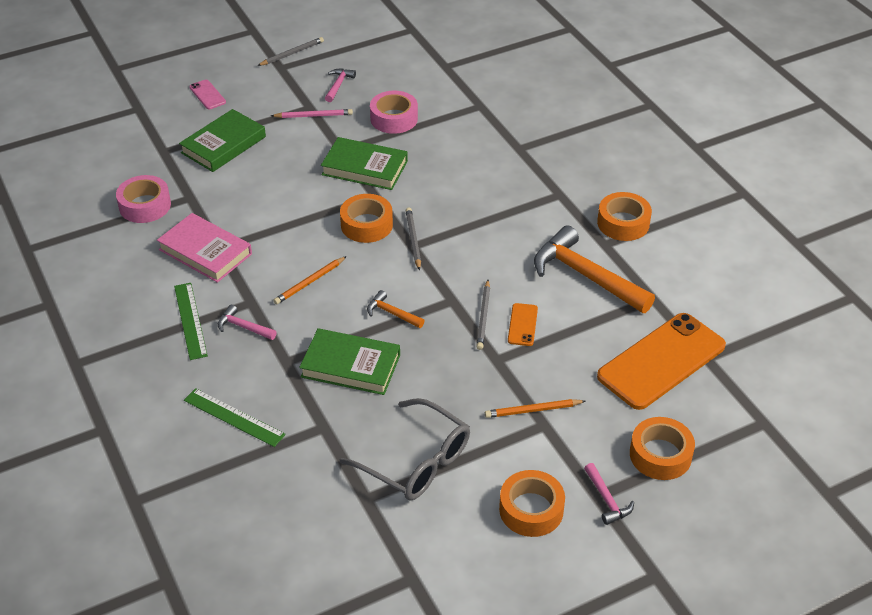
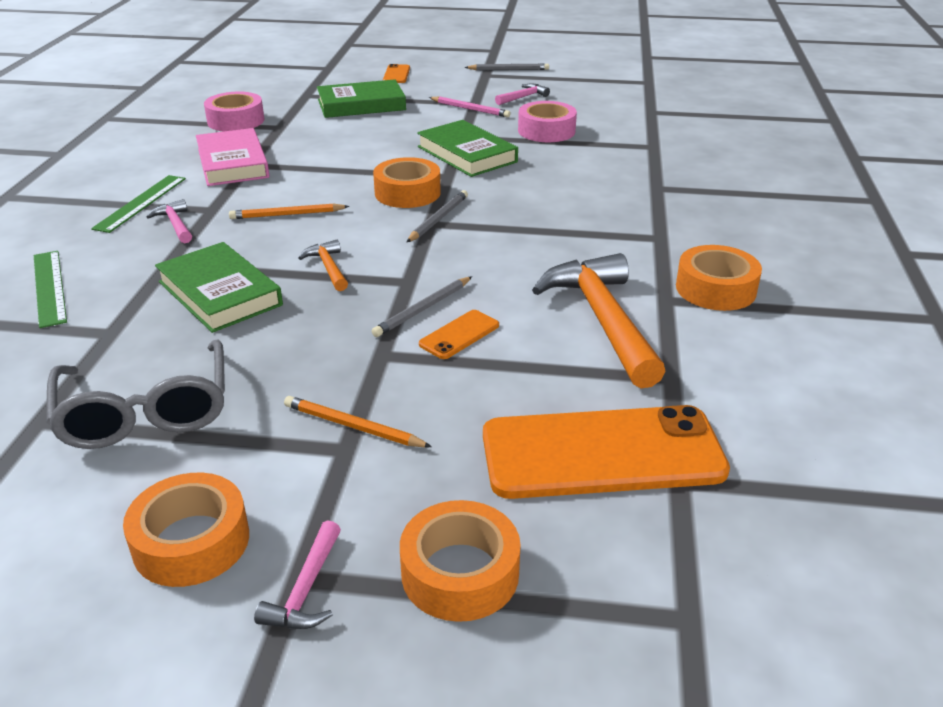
camera: 35 degrees right, 10 degrees down
pink phone [189,80,226,109] -> orange phone [383,64,410,83]

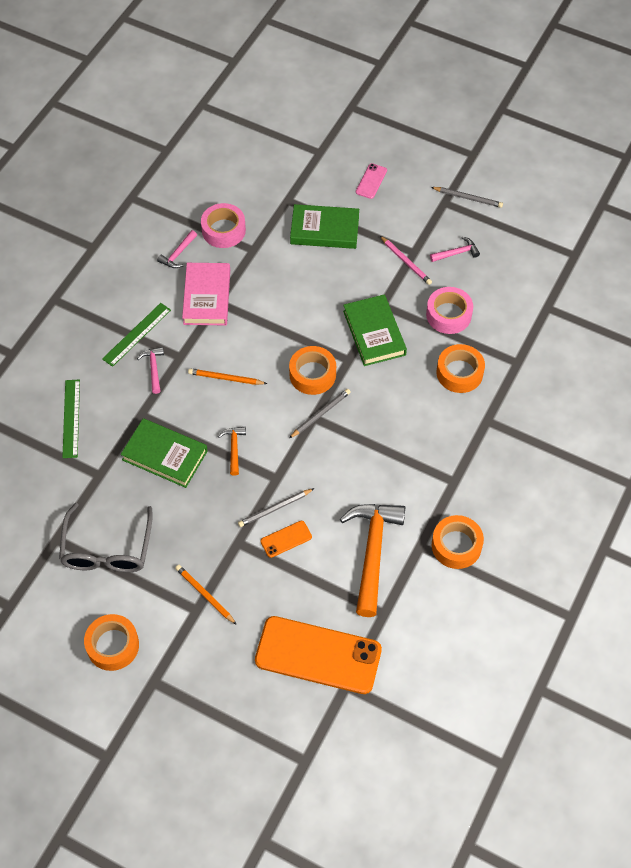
camera: 20 degrees right, 25 degrees up
green book [155,242,283,333] -> green book turned 45 degrees counterclockwise [121,418,208,488]
pink hammer [254,520,341,629] -> pink hammer moved to [157,230,197,268]
orange phone [383,64,410,83] -> pink phone [356,163,387,199]
orange tape [400,500,521,622] -> orange tape moved to [437,344,485,393]

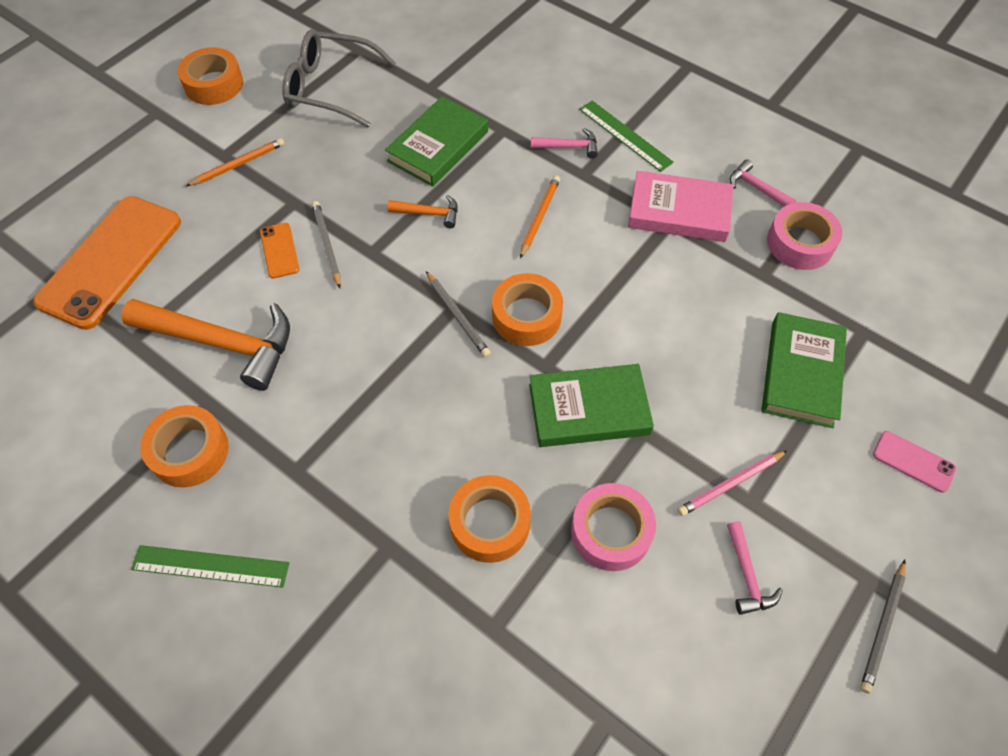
camera: 100 degrees right, 0 degrees up
green ruler [62,379,80,458] -> green ruler moved to [131,545,289,588]

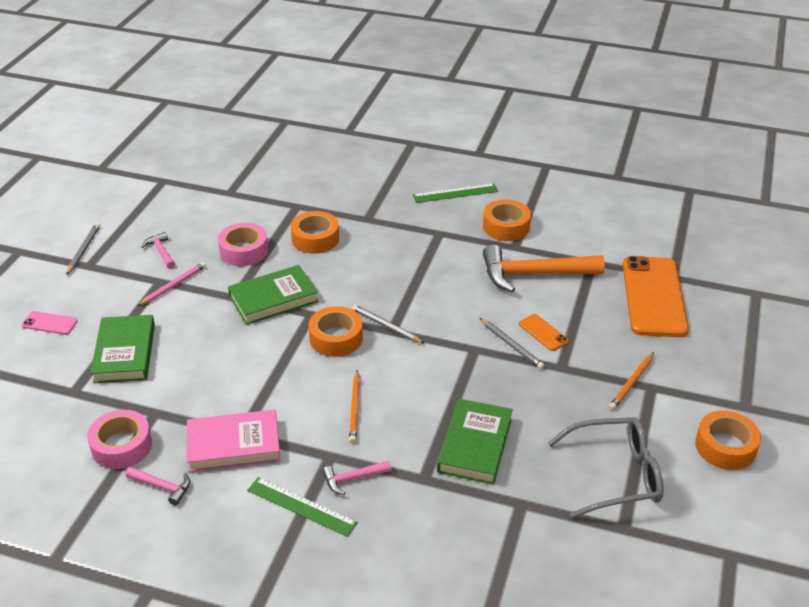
camera: 160 degrees right, 20 degrees down
orange hammer [387,195,458,228] -> none

